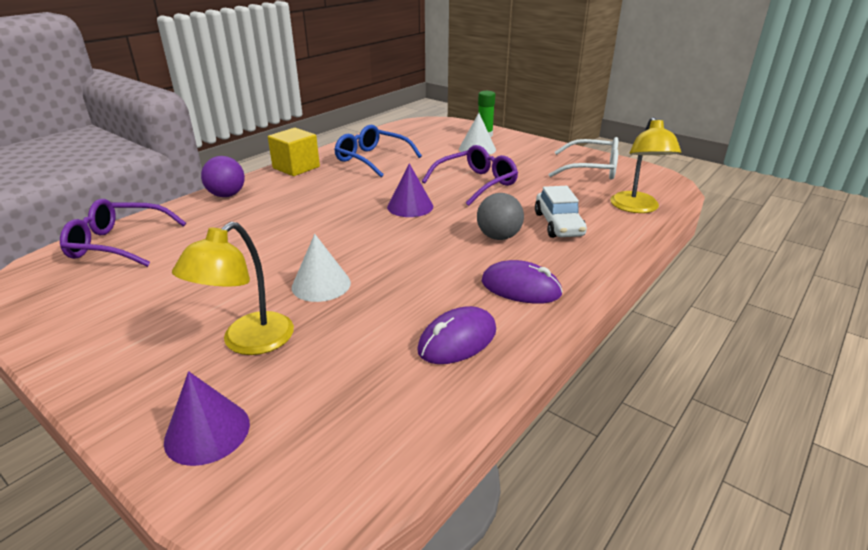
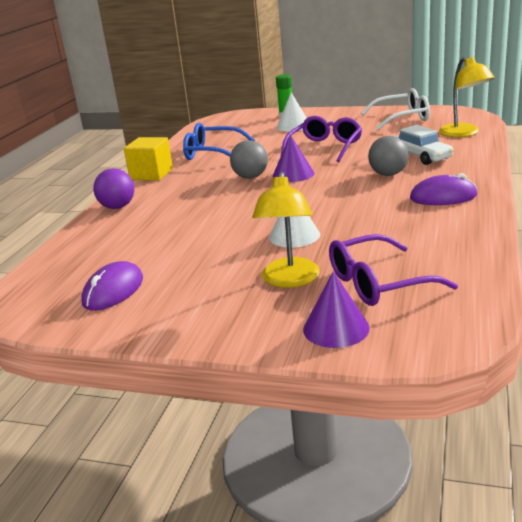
camera: 20 degrees left, 5 degrees down
purple glasses [60,199,186,267] -> purple glasses moved to [329,234,458,306]
purple mouse [417,306,496,364] -> purple mouse moved to [81,261,143,311]
none -> grey ball [230,140,268,179]

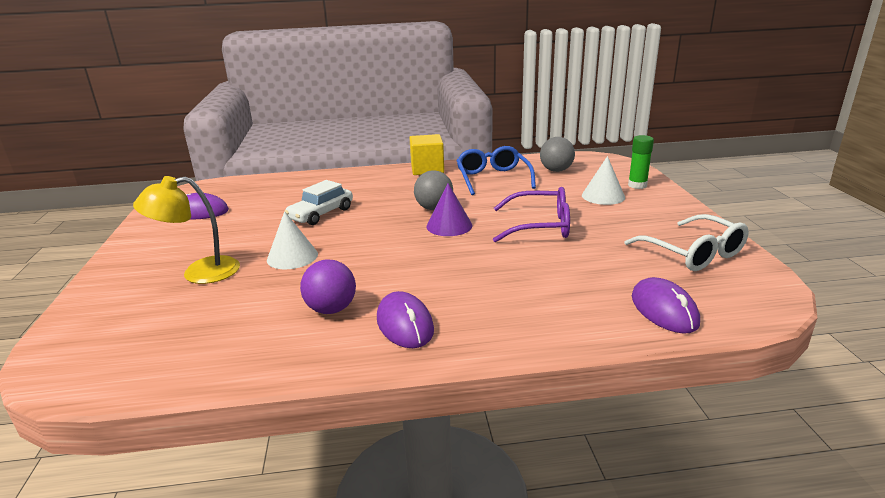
camera: 65 degrees right, 0 degrees up
purple ball [93,169,134,209] -> purple ball moved to [300,259,356,314]
purple cone [303,271,370,348] -> none
purple glasses [329,234,458,306] -> none
grey ball [368,136,409,176] -> grey ball moved to [540,137,575,172]
white car [395,125,454,165] -> white car moved to [285,180,353,225]
yellow lamp [439,57,495,137] -> purple mouse [632,277,700,334]

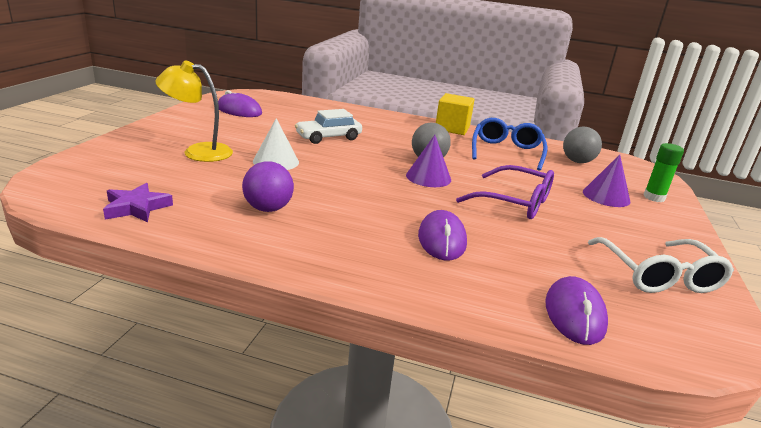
camera: 20 degrees right, 0 degrees up
purple mouse [377,291,434,348] -> purple mouse moved to [418,210,467,261]
white cone [582,156,625,205] -> purple cone [583,154,630,207]
none -> purple star [103,183,173,222]

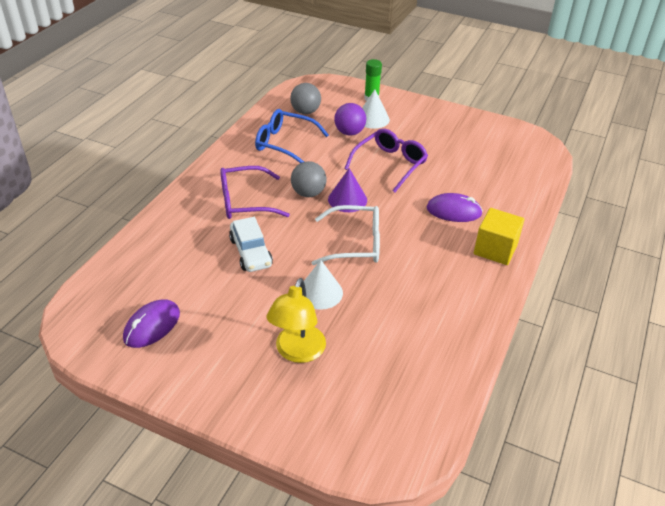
camera: 80 degrees left, 15 degrees up
purple star [103,183,173,222] -> none
purple ball [242,161,294,212] -> purple ball moved to [334,103,366,136]
yellow cube [436,93,475,135] -> yellow cube moved to [474,208,524,265]
purple mouse [545,276,608,345] -> none
purple cone [583,154,630,207] -> white cone [362,90,390,129]
white glasses [588,237,734,293] -> white glasses moved to [312,205,380,265]
none -> purple glasses [220,166,290,219]

